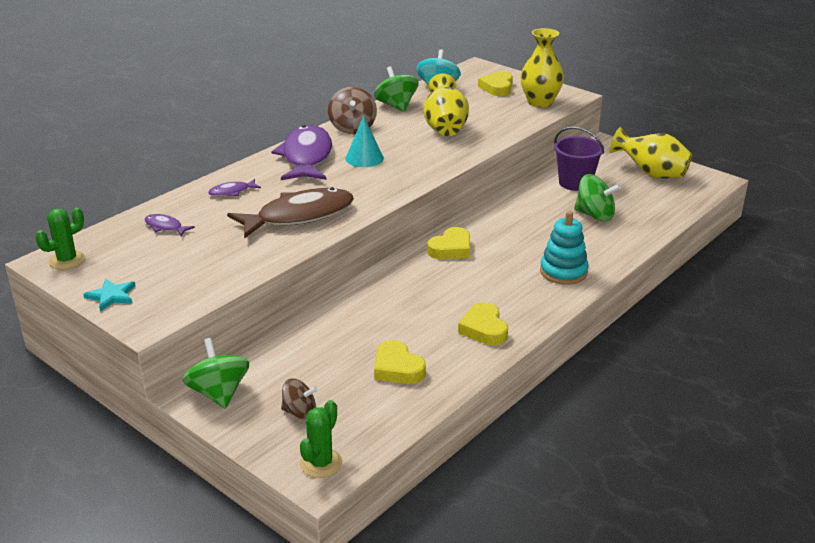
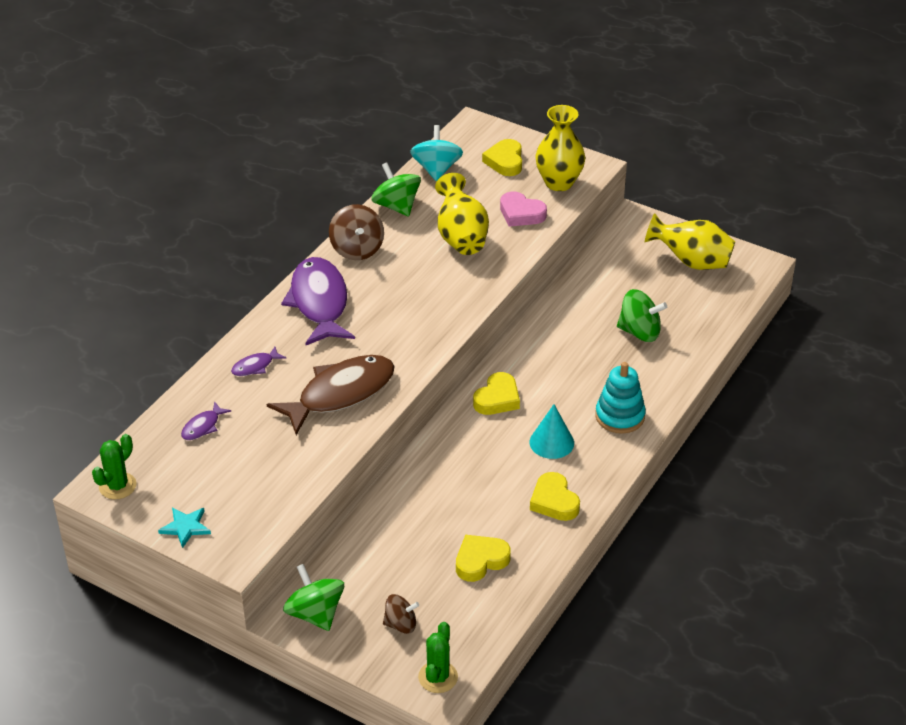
camera: 10 degrees left, 10 degrees up
purple fish [145,214,195,236] -> purple fish turned 75 degrees counterclockwise [181,401,231,440]
turquoise cone [346,116,384,167] -> turquoise cone moved to [530,404,574,459]
yellow heart [374,340,426,384] -> yellow heart turned 105 degrees clockwise [456,535,511,582]
purple bucket [554,127,604,191] -> none
none -> pink heart [500,191,547,227]

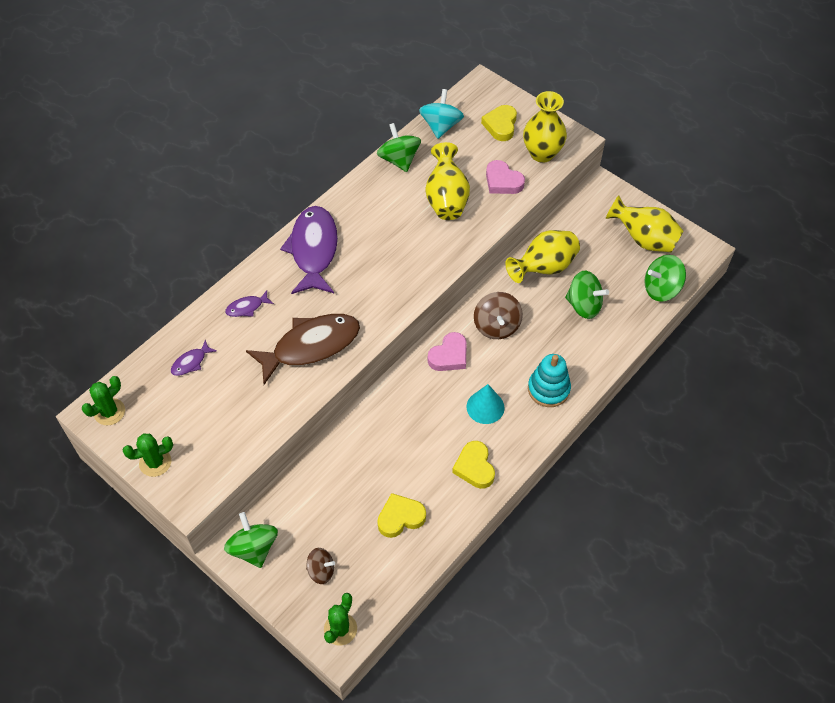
camera: 10 degrees right, 15 degrees up
turquoise star [158,508,211,548] -> green cactus [123,433,173,477]
brown spinning top [329,204,384,260] -> brown spinning top moved to [474,292,523,339]
yellow heart [473,372,520,415] -> pink heart [428,332,467,371]
none -> yellow vase [505,230,580,283]
none -> green spinning top [644,255,686,302]

